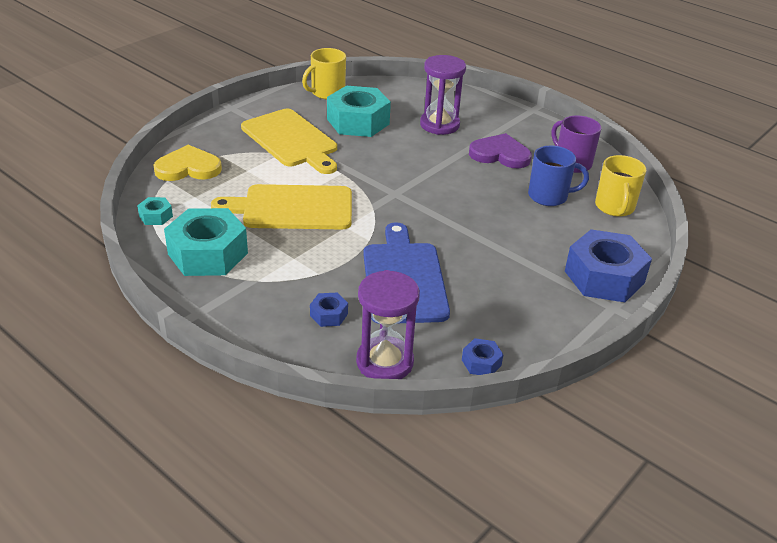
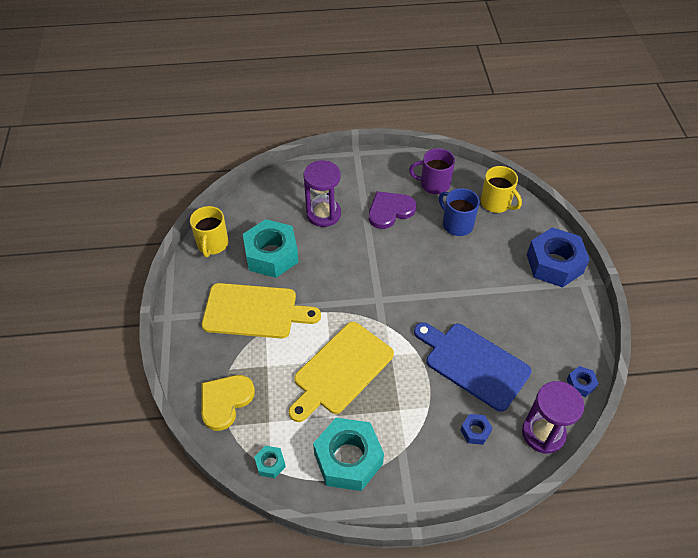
camera: 45 degrees left, 15 degrees up
blue mug [528,146,589,206] -> blue mug turned 90 degrees counterclockwise [439,188,480,236]

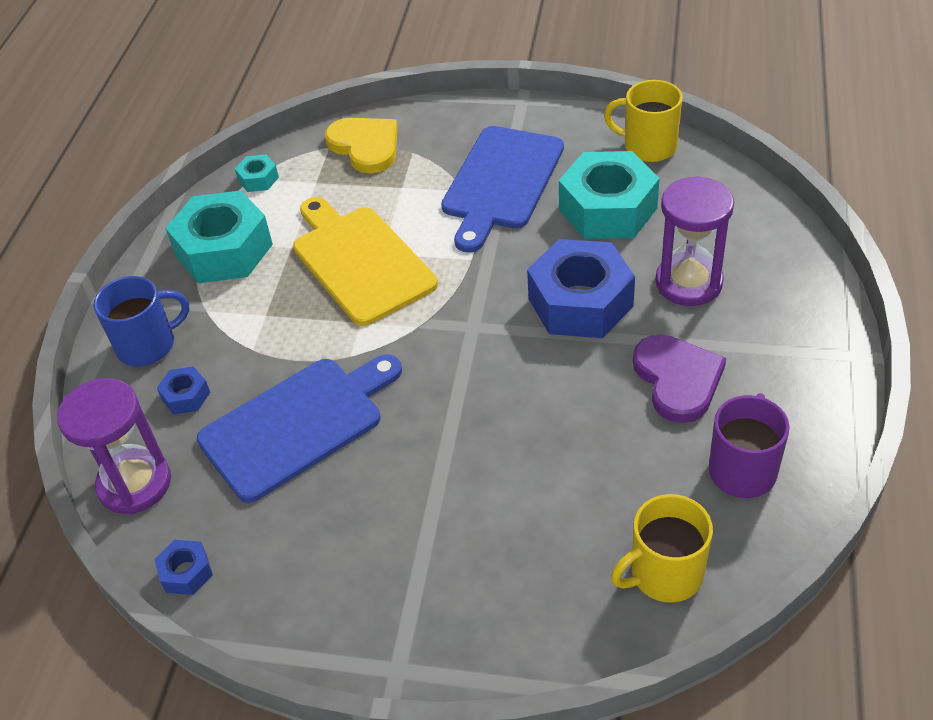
camera: 110 degrees right, 5 degrees down
yellow cutting board [202,283,321,338] -> blue cutting board [441,126,564,253]
blue mug [439,188,480,236] -> blue mug moved to [94,276,190,367]
blue nut [527,227,590,288] -> blue nut moved to [527,239,635,338]

